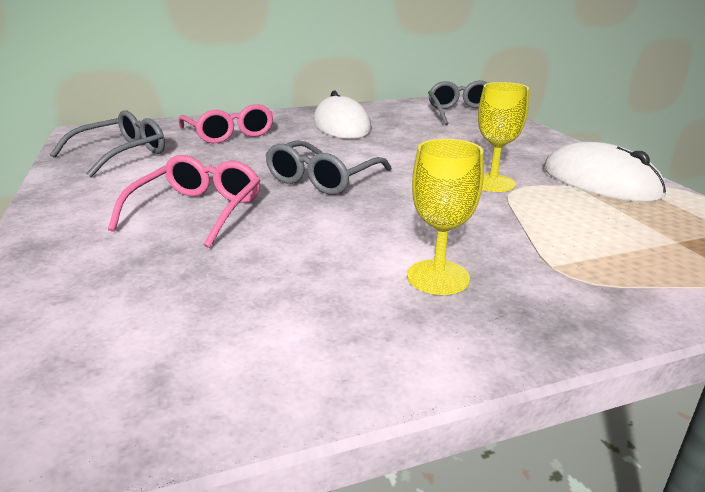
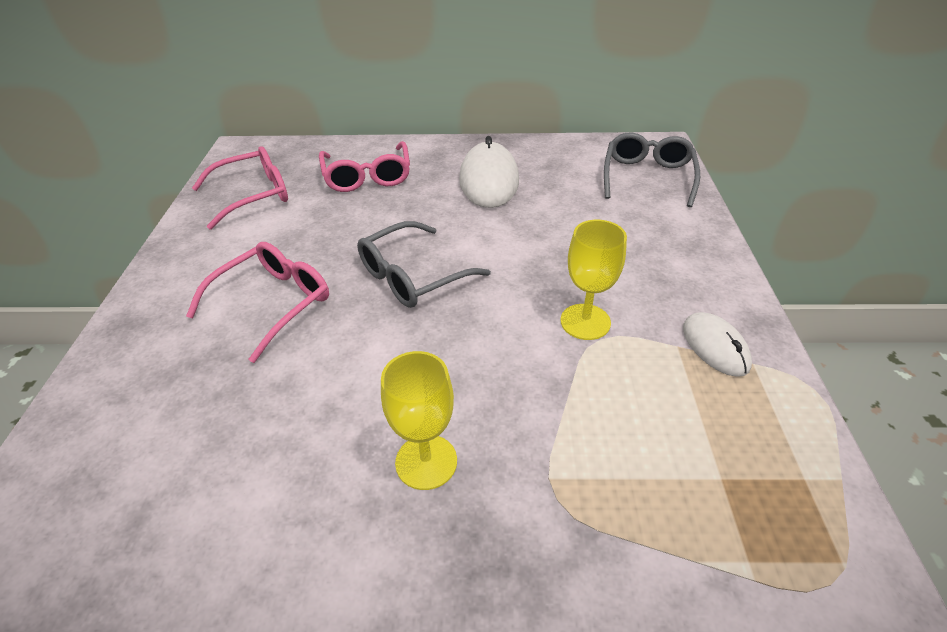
camera: 20 degrees right, 15 degrees up
grey glasses [50,110,165,177] -> pink glasses [192,146,288,230]
white mouse [544,142,666,202] -> white mouse [683,312,752,377], size x0.59

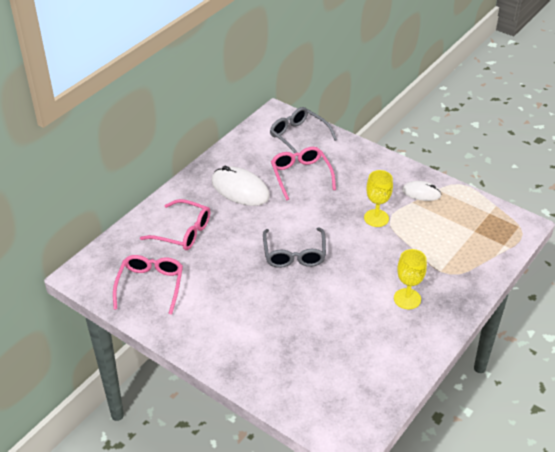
camera: 55 degrees left, 0 degrees up
pink glasses [186,242,329,363] -> pink glasses moved to [271,147,336,200]

